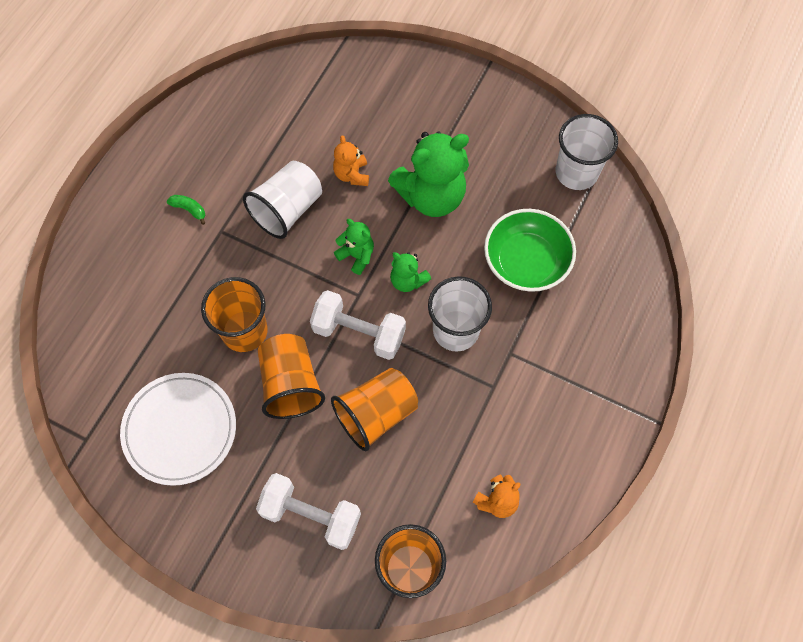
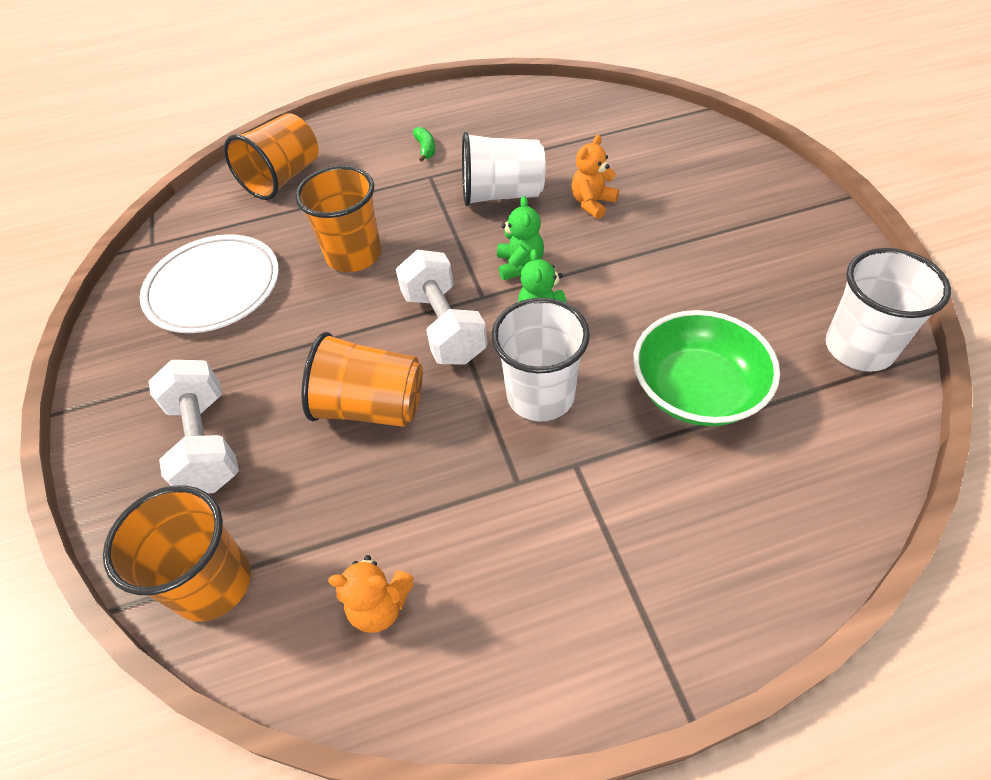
camera: 50 degrees right, 15 degrees down
orange cup [258,334,325,419] -> orange cup moved to [224,113,319,200]
green teddy bear [388,131,469,217] -> none

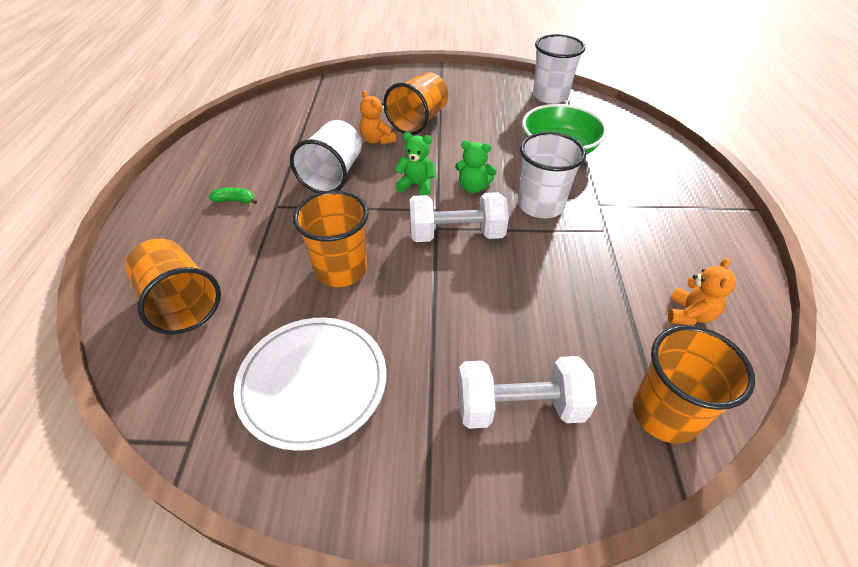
camera: 75 degrees left, 5 degrees down
orange cup [301,332,423,427] -> orange cup moved to [383,72,448,135]

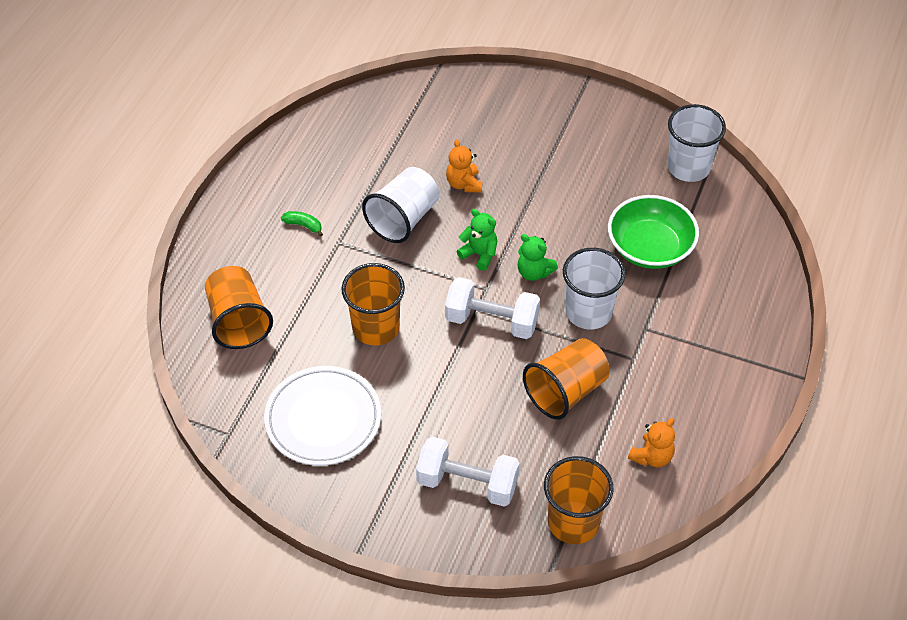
camera: 20 degrees right, 5 degrees up
orange cup [383,72,448,135] -> orange cup moved to [523,338,610,420]

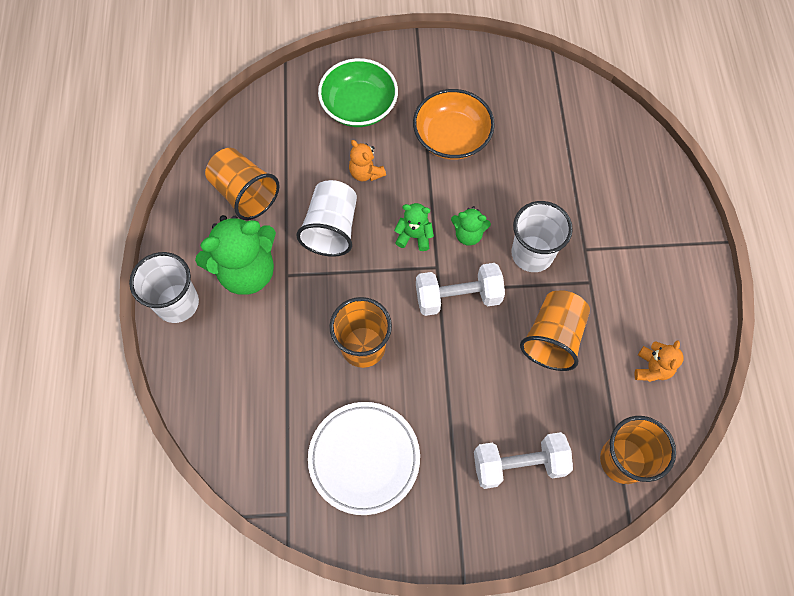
camera: 25 degrees left, 15 degrees up
orange cup [205,266,273,349] -> orange cup moved to [205,148,279,220]
green banana [281,211,323,237] -> green teddy bear [195,215,276,295]
green bowl [608,195,699,269] -> green bowl moved to [318,58,398,127]
white cup [667,104,726,182] -> white cup moved to [129,252,199,323]
none -> orange bowl [413,89,495,160]

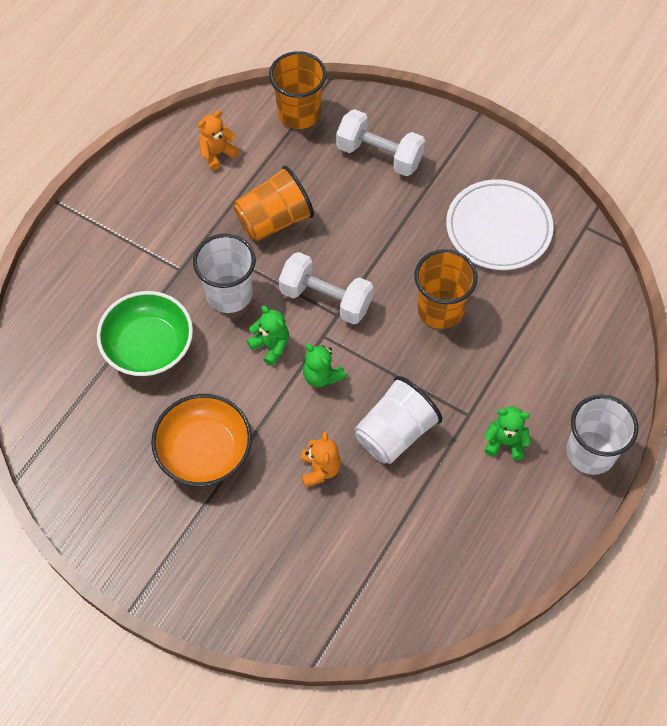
camera: 145 degrees left, 5 degrees down
green teddy bear [195,215,276,295] -> green teddy bear [484,407,531,460], size x0.50
orange cup [205,148,279,220] -> none
green bowl [318,58,398,127] -> green bowl moved to [97,291,193,376]

